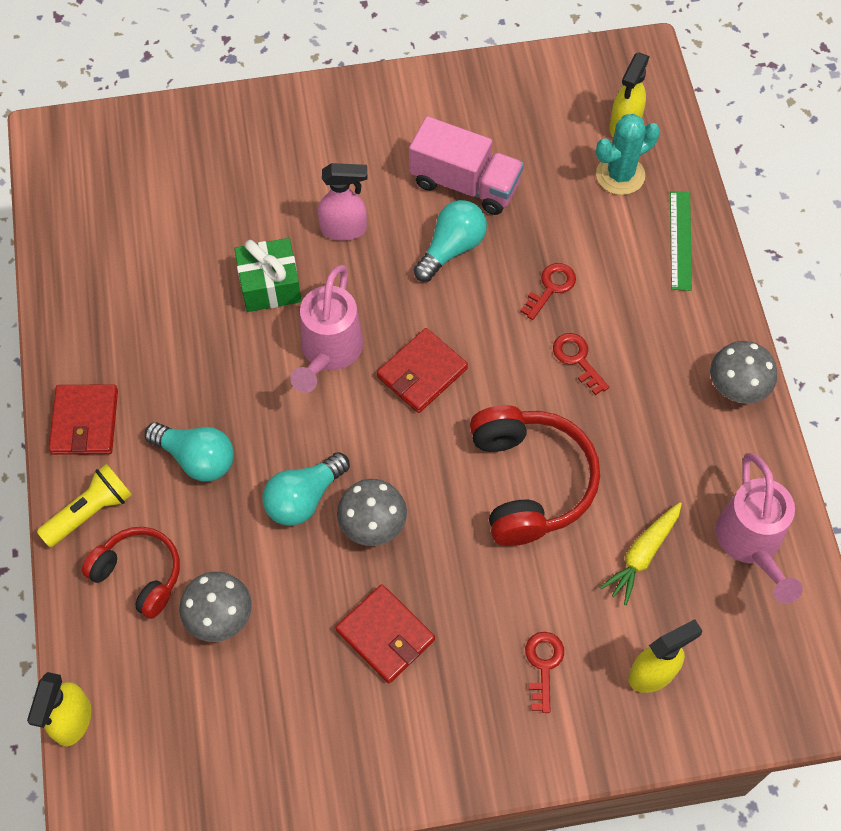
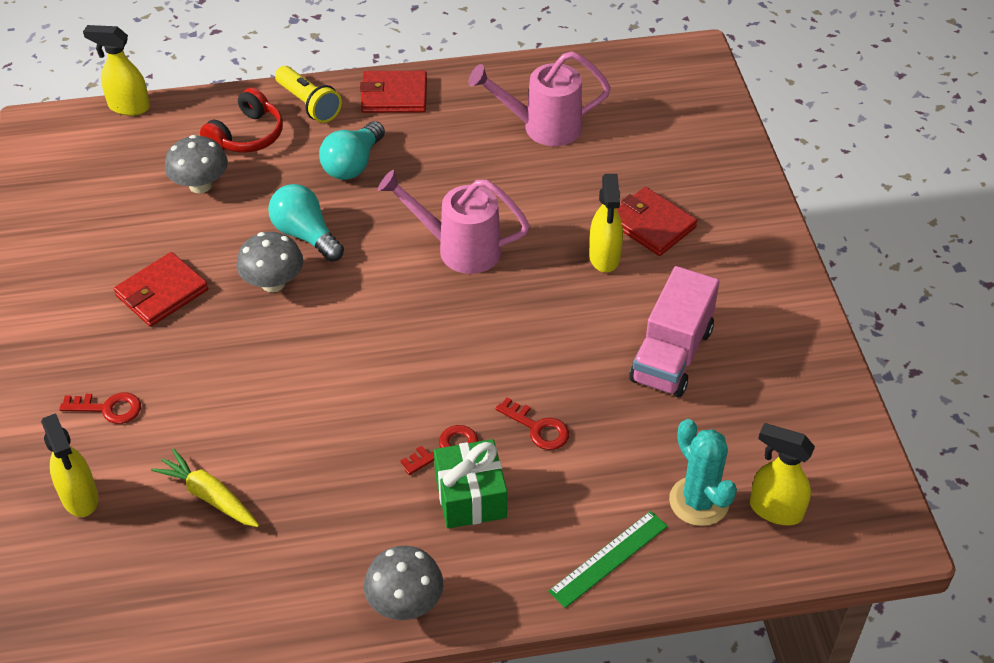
camera: 90 degrees right, 15 degrees down
green gift [234,238,302,312] -> green gift moved to [434,439,507,529]
pink spray bottle [318,163,367,241] -> yellow spray bottle [589,174,623,273]
red wallet [377,328,468,413] -> red wallet moved to [616,187,697,256]
turquoise light bulb [414,200,487,282] -> none
red headphones [470,405,600,546] -> none
green ruler [670,191,692,291] -> green ruler turned 45 degrees counterclockwise [548,511,668,608]
pink watering can [716,453,803,604] -> pink watering can moved to [468,51,611,146]

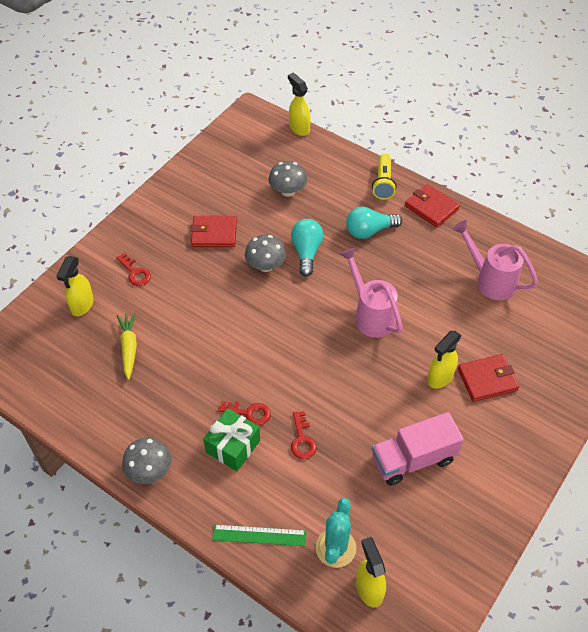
camera: 45 degrees right, 5 degrees up
red headphones [200,87,283,153] -> none
red wallet [616,187,697,256] -> red wallet turned 75 degrees clockwise [458,354,519,402]

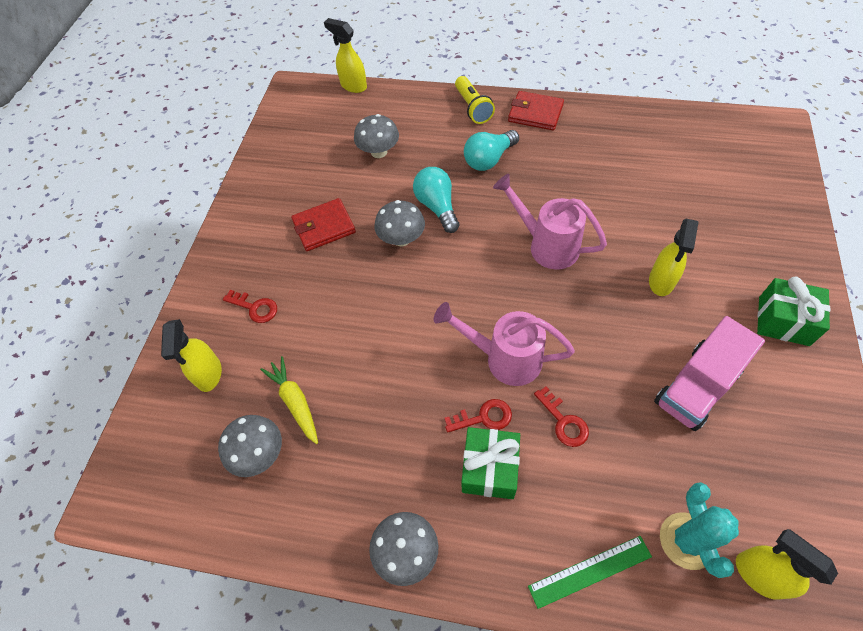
camera: 20 degrees left, 5 degrees up
pink watering can [452,220,538,300] -> pink watering can moved to [434,302,575,386]
red wallet [458,354,519,402] -> none
none -> grey mushroom [218,415,282,477]
none -> green gift [757,276,830,346]

